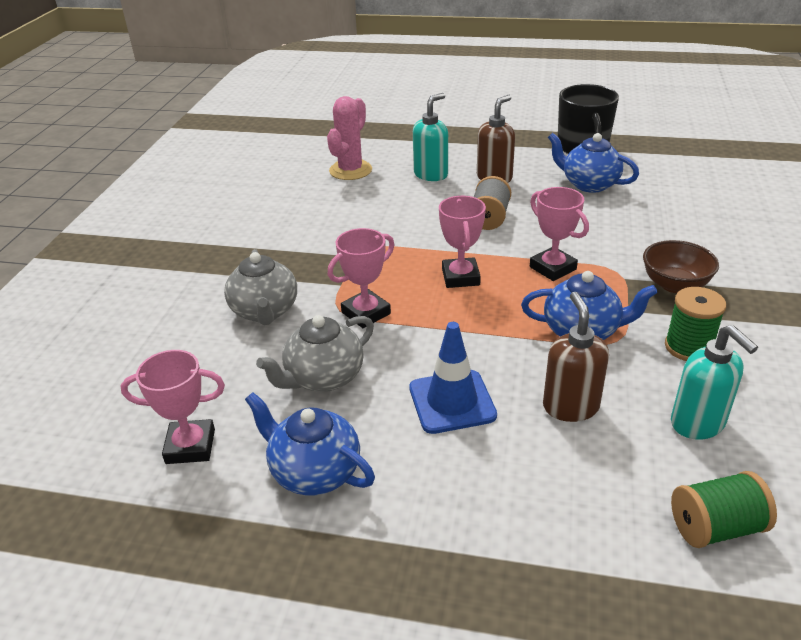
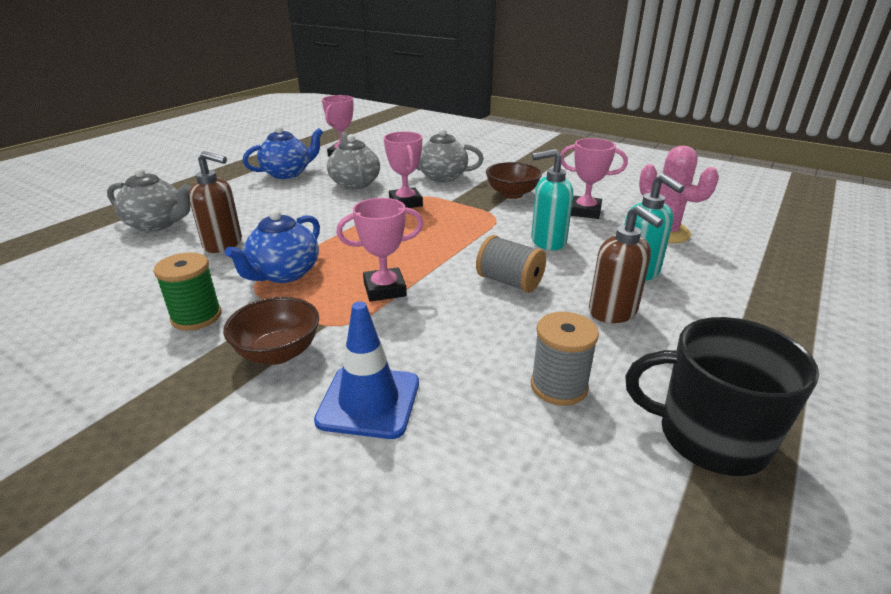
camera: 110 degrees right, 5 degrees down
blue traffic cone [409,322,497,434] -> blue traffic cone moved to [314,302,419,439]
pink trophy [439,196,486,288] -> pink trophy moved to [561,138,628,219]
blue teapot [548,133,639,193] -> grey spool [531,312,599,406]
turquoise soap dispenser [671,325,758,440] -> turquoise soap dispenser moved to [531,149,573,250]
green spool [671,471,777,548] -> none
none -> grey teapot [107,168,191,232]
none -> brown bowl [486,162,542,199]

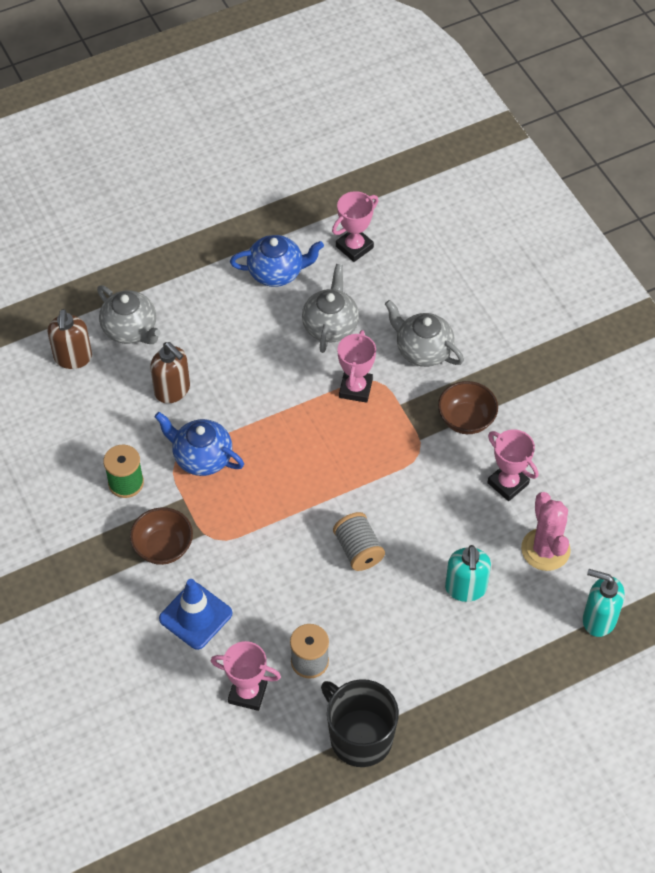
camera: 30 degrees right, 25 degrees up
blue teapot [225,209,320,283] -> blue teapot turned 60 degrees clockwise [155,412,244,476]
pink trophy [336,198,423,302] -> pink trophy moved to [211,641,281,711]
turquoise soap dispenser [531,149,573,250] -> turquoise soap dispenser moved to [583,569,625,637]
brown soap dispenser [589,205,663,323] -> brown soap dispenser moved to [47,309,92,369]

